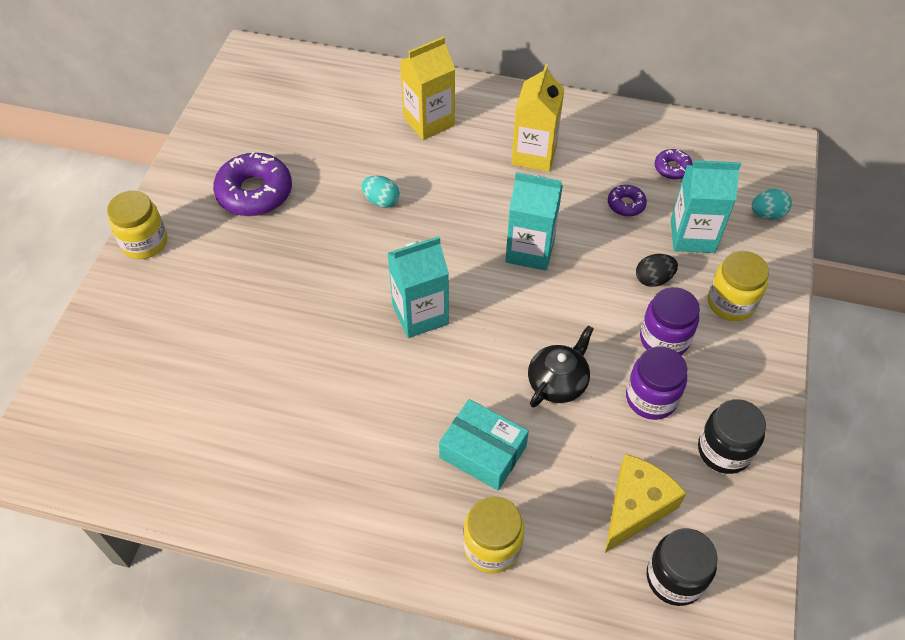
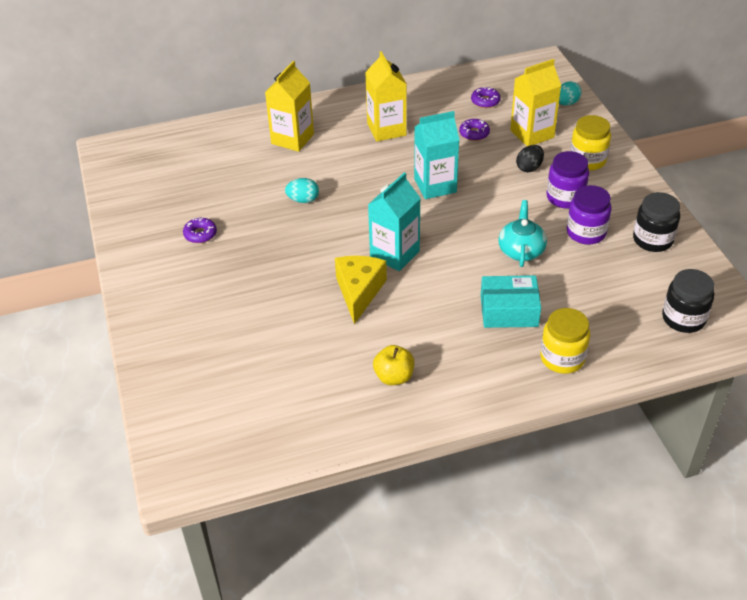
camera: 30 degrees left, 10 degrees down
yellow jar [107,191,167,259] -> none
purple donut [213,152,292,216] -> purple donut [183,217,217,243], size x0.50
black teapot [528,325,594,407] -> turquoise teapot [498,200,547,267]
yellow cheese [605,454,687,553] -> yellow cheese moved to [335,256,387,324]
turquoise carton [671,160,741,253] -> yellow carton [510,59,561,146]
none -> yellow apple [373,345,414,385]

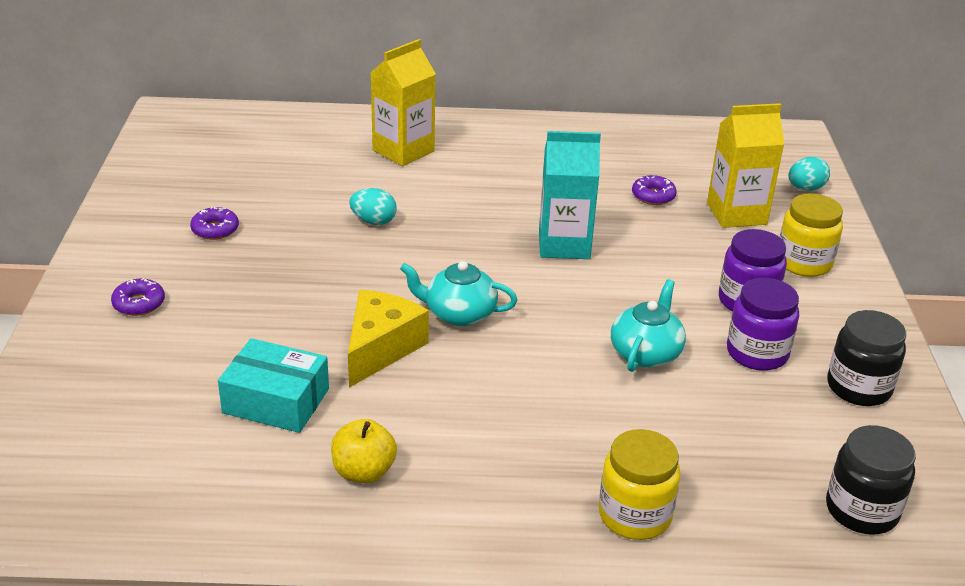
camera: 15 degrees right, 10 degrees down
yellow carton [365,51,407,142] -> none
turquoise carton [368,172,421,271] -> turquoise teapot [400,261,517,326]
purple donut [471,87,501,108] -> purple donut moved to [111,278,165,316]
turquoise box [481,275,541,328] -> turquoise box moved to [218,338,329,433]
black egg [516,145,544,172] -> none

